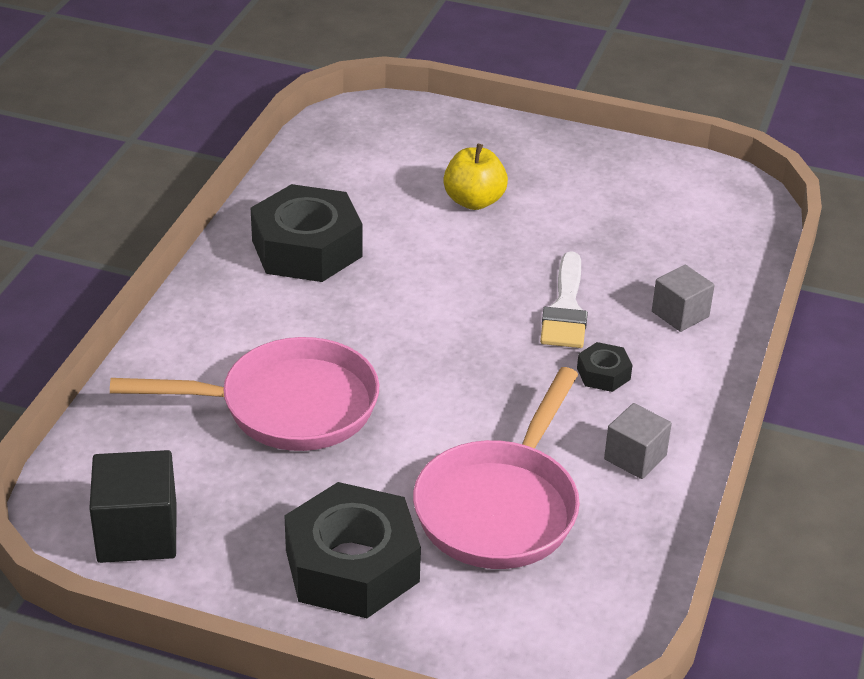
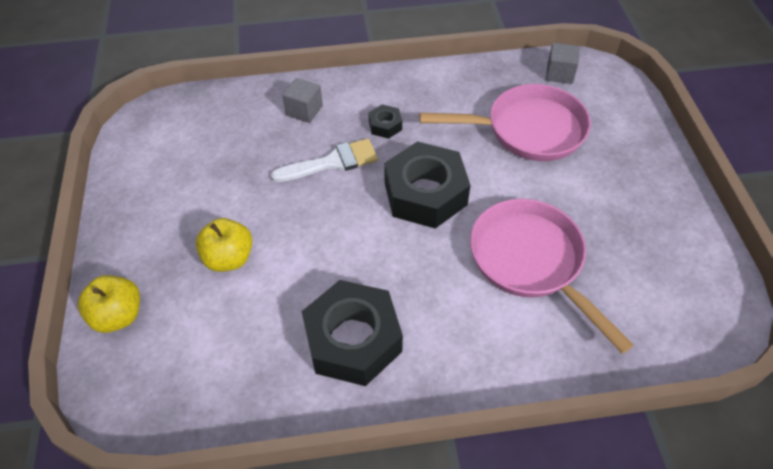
camera: 115 degrees left, 15 degrees up
black cube [89,450,177,563] -> none
black nut [284,482,421,618] -> black nut moved to [384,141,471,229]
grey cube [604,403,672,479] -> grey cube moved to [546,43,580,84]
none -> yellow apple [78,275,140,333]

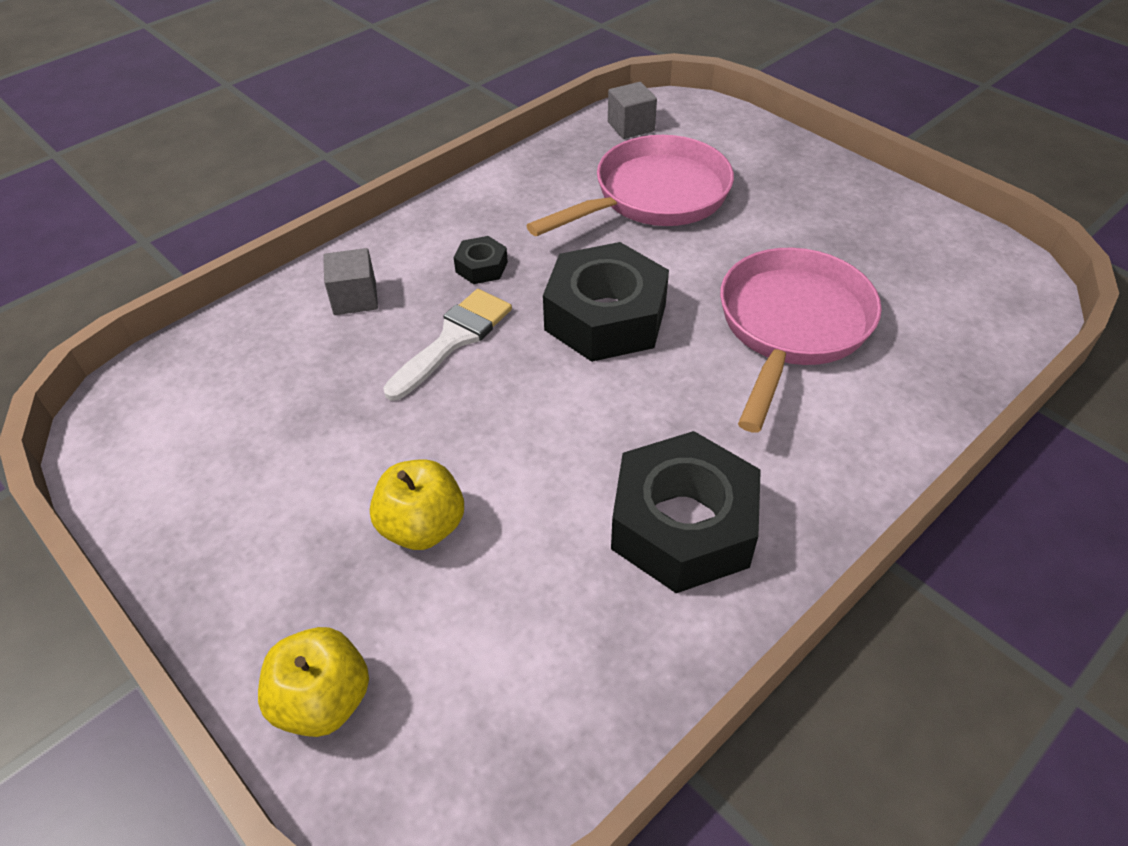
camera: 35 degrees left, 5 degrees down
pink pan [470,199,634,354] -> pink pan turned 90 degrees clockwise [720,247,882,433]

